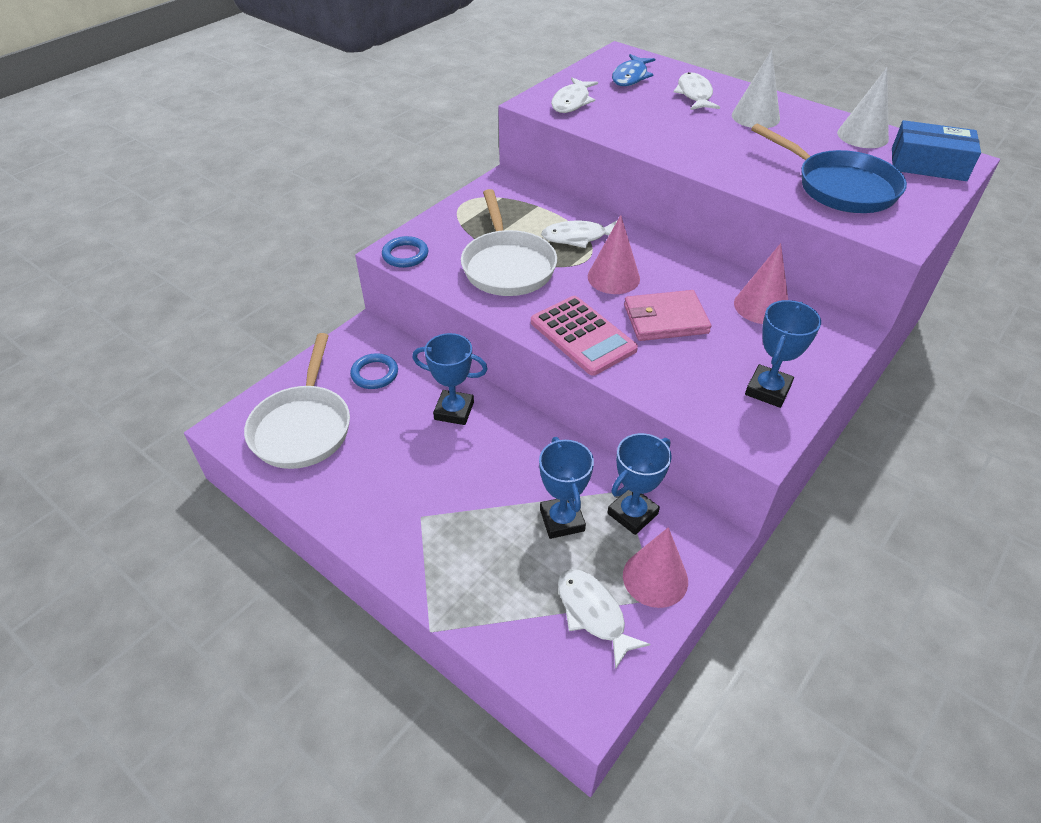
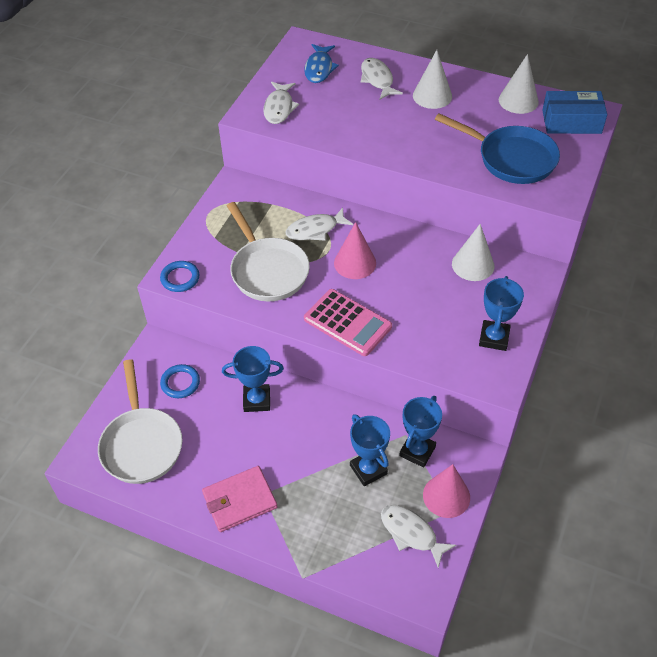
camera: 15 degrees left, 5 degrees up
pink wallet [624,290,711,341] -> pink wallet moved to [202,466,277,532]
pink cone [734,243,788,324] -> white cone [452,224,495,281]

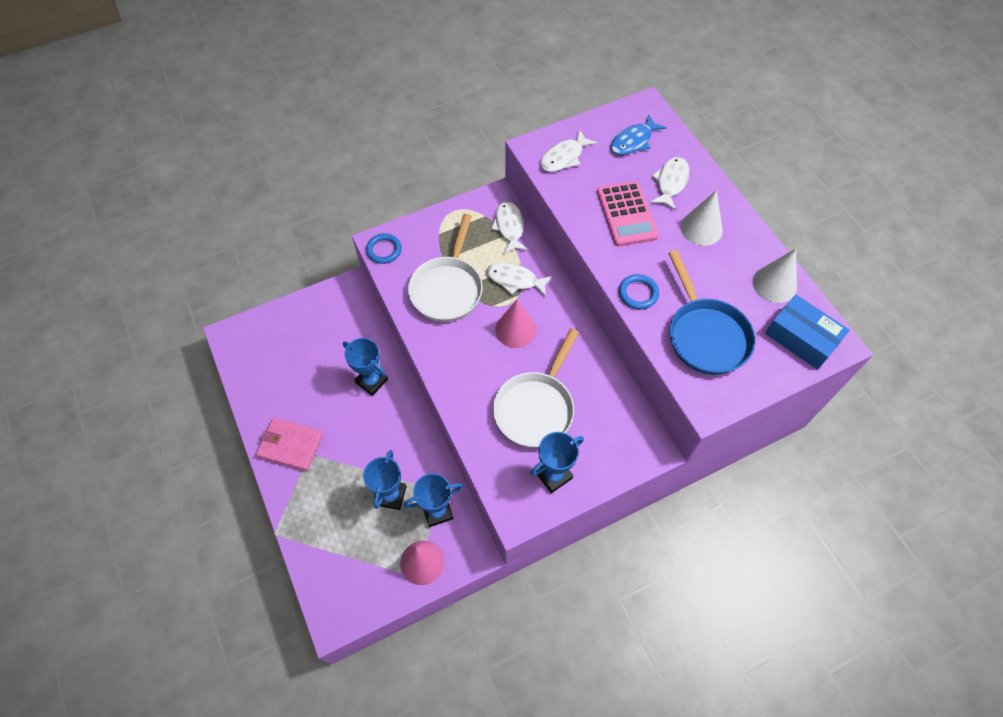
camera: 40 degrees right, 10 degrees up
white pan [98,359,182,484] -> white pan moved to [493,329,579,448]
blue ring [160,364,200,398] -> blue ring moved to [619,274,659,309]
pink calculator [304,289,392,356] -> pink calculator moved to [597,181,659,247]
white fish [381,505,456,568] -> white fish moved to [491,201,528,253]
white cone [452,224,495,281] -> none

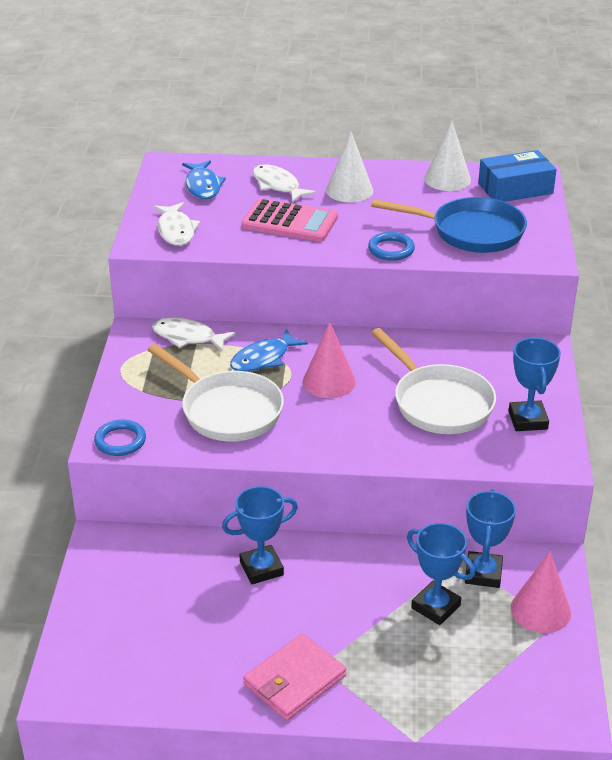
camera: 60 degrees left, 25 degrees down
white fish [487,262,553,297] -> blue fish [230,329,308,372]

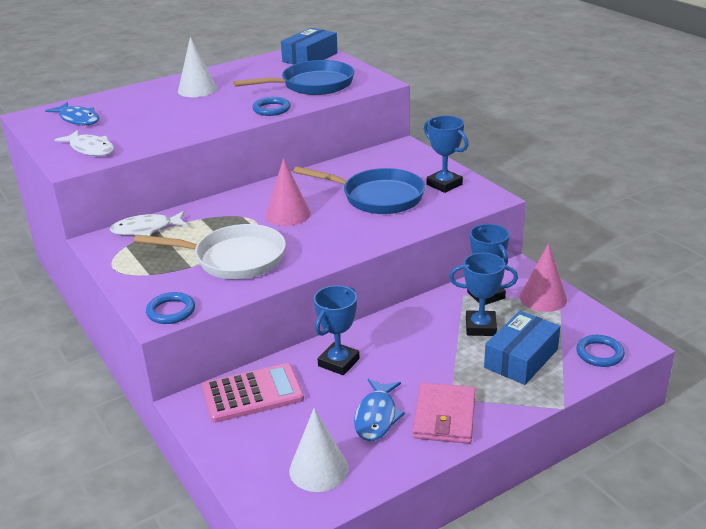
camera: 35 degrees left, 5 degrees down
blue fish [230,329,308,372] -> blue fish moved to [354,379,405,441]
pink calculator [241,198,338,242] -> pink calculator moved to [202,363,304,423]
white fish [253,164,316,203] -> none
white pan [371,328,496,434] -> blue pan [293,166,425,214]
white cone [424,121,471,191] -> white cone moved to [289,408,349,492]
none -> blue box [484,311,560,385]
none -> blue ring [576,335,625,367]

